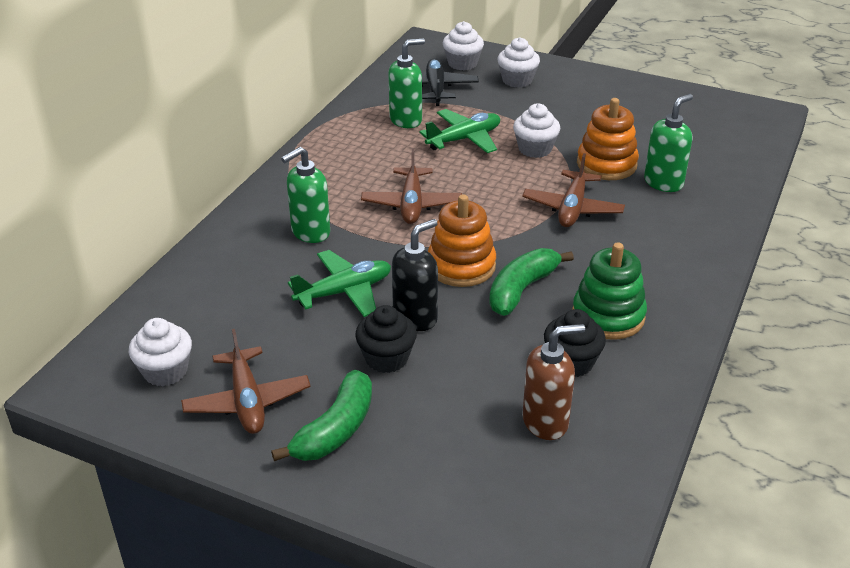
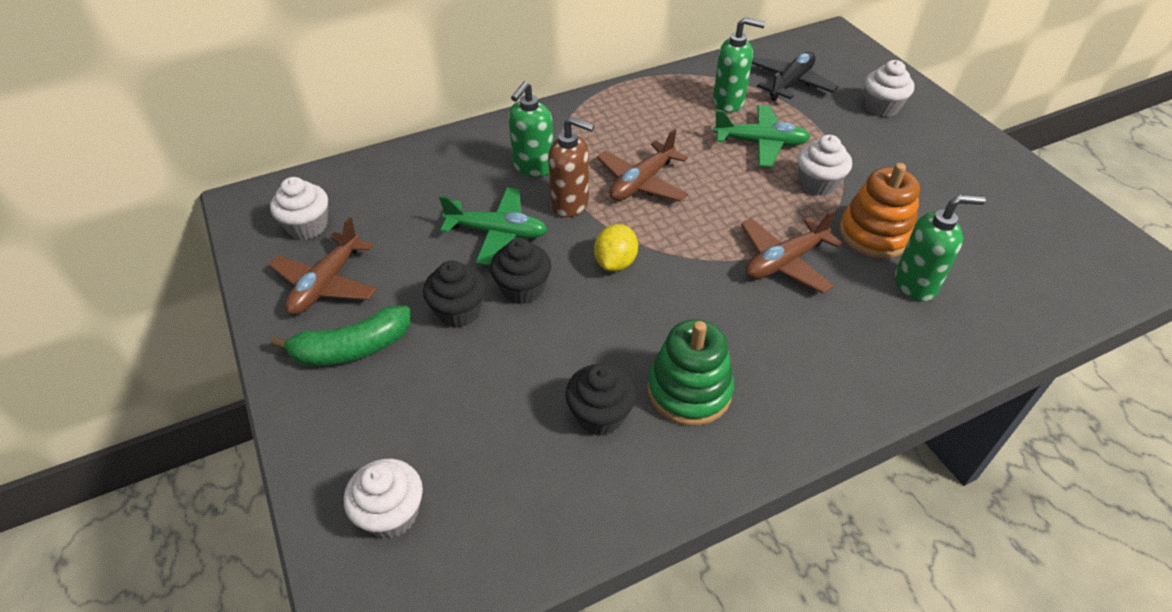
camera: 40 degrees right, 10 degrees up
green soap dispenser [281,147,330,243] -> green soap dispenser turned 60 degrees counterclockwise [508,81,553,177]
black soap dispenser [392,219,438,331] -> black cupcake [490,238,551,304]
orange stacking toy [428,194,496,287] -> yellow lemon [594,224,638,271]
white cupcake [443,21,484,70] -> white cupcake moved to [344,459,423,538]
green banana [489,248,574,316] -> none
brown soap dispenser [522,324,585,440] -> brown soap dispenser moved to [548,116,594,217]

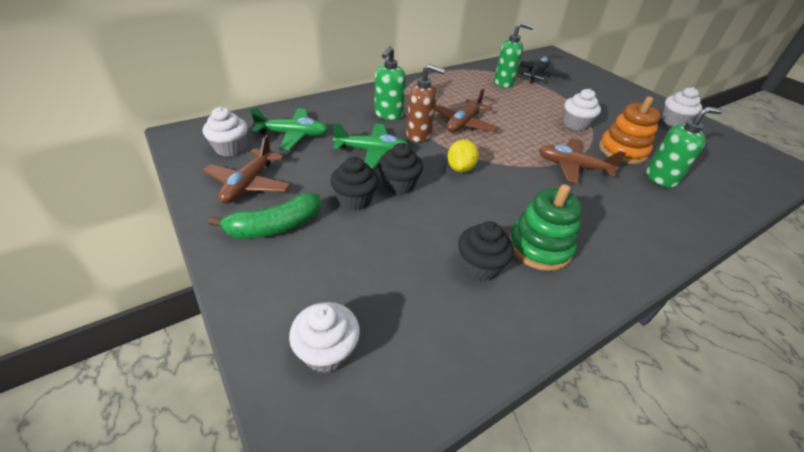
camera: 10 degrees left, 5 degrees down
green plane [713,105,810,167] -> green plane moved to [250,107,328,150]
brown plane [741,210,843,293] -> brown plane turned 60 degrees clockwise [539,138,626,184]
white cupcake [864,60,914,117] -> white cupcake moved to [661,87,702,127]

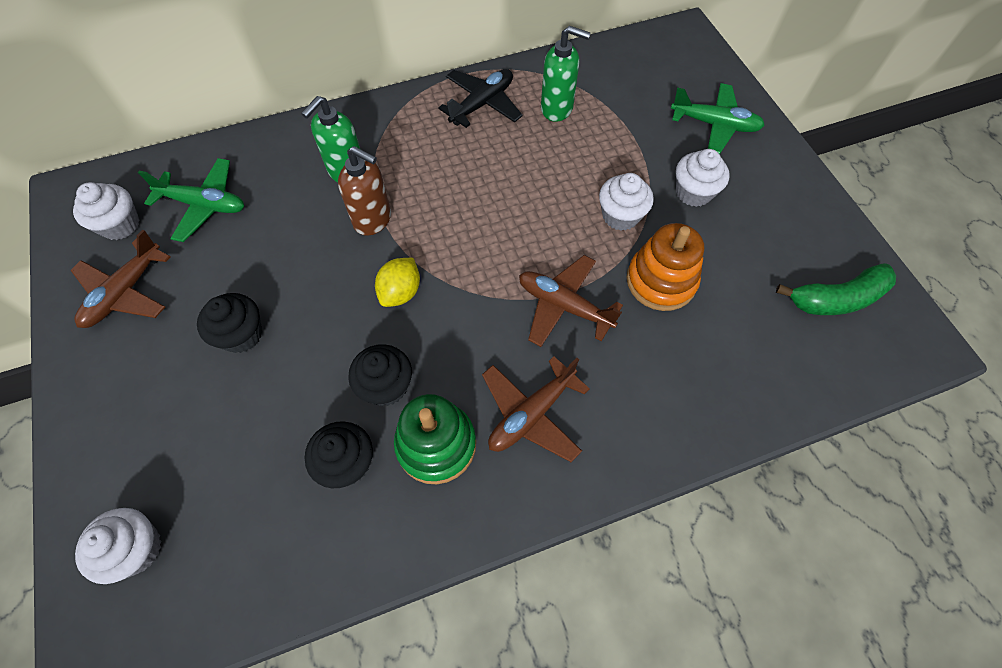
camera: 15 degrees right, 20 degrees up
green banana [208,193,321,239] -> green banana moved to [776,263,896,315]
green plane [332,123,409,169] -> green plane moved to [671,83,765,154]
black cupcake [378,143,423,195] -> black cupcake moved to [348,344,412,406]
brown plane [435,89,499,132] -> brown plane moved to [482,356,590,462]
black plane [520,57,569,83] -> black plane moved to [438,69,523,128]
green soap dispenser [646,107,723,188] -> none
white cupcake [661,87,702,127] -> white cupcake moved to [676,149,730,207]

